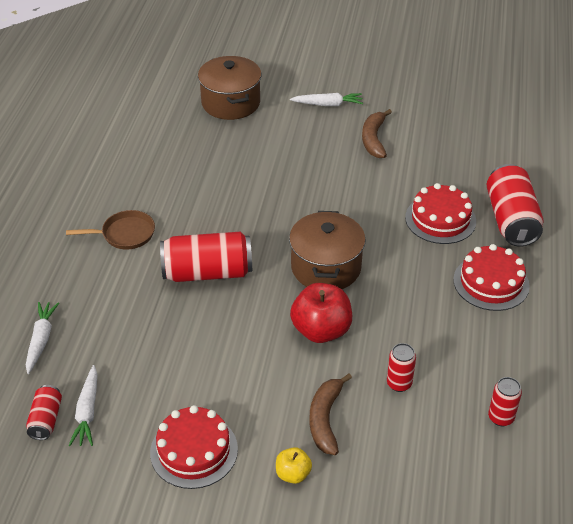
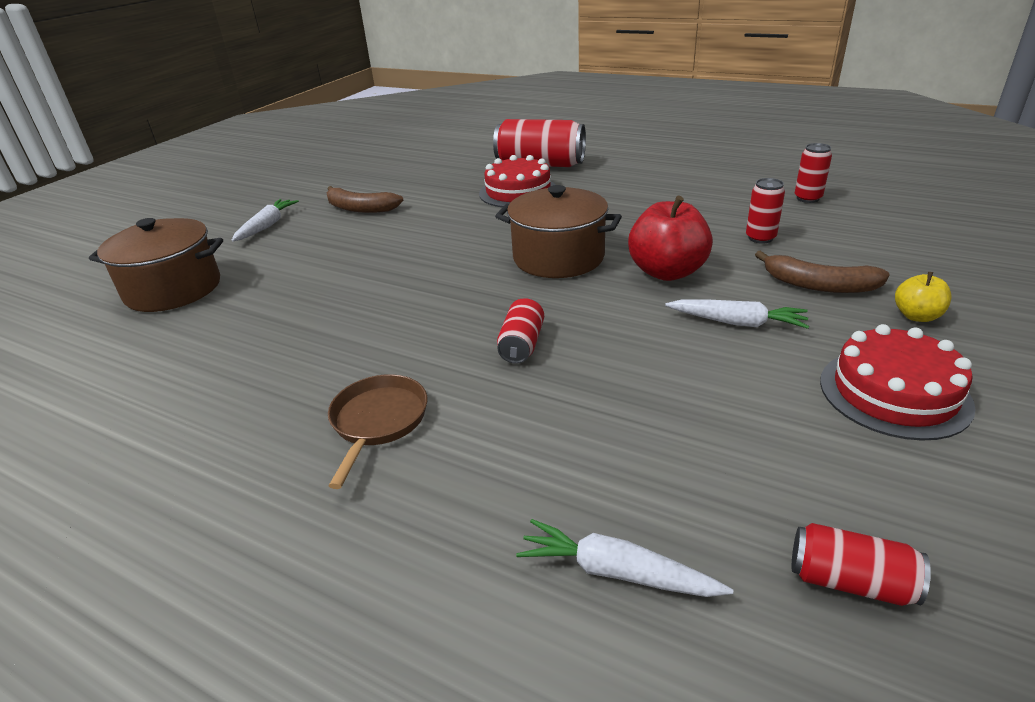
camera: 70 degrees left, 10 degrees down
white carrot [68,365,97,446] -> white carrot moved to [665,299,809,329]
red can [160,232,252,282] -> red can [497,298,544,364], size x0.52
red cake [453,244,530,311] -> none

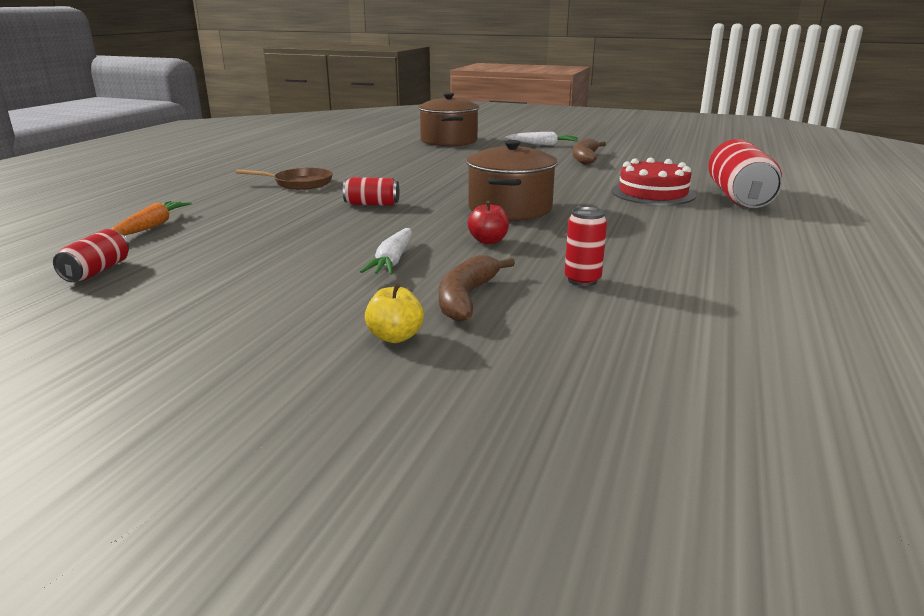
camera: 80 degrees right, 10 degrees down
white carrot [516,519,733,597] -> orange carrot [111,201,192,235]
red apple [628,196,713,281] -> red apple [467,201,509,244], size x0.52
red can [795,143,832,203] -> none
red cake [820,324,976,441] -> none

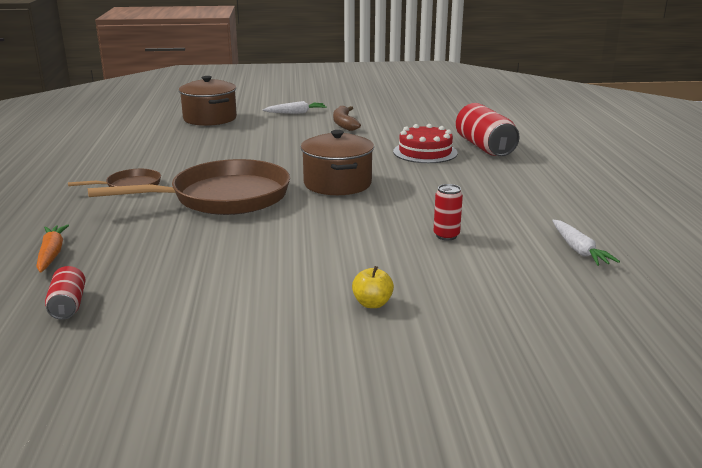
camera: 25 degrees left, 0 degrees up
red can [343,177,399,206] -> brown pan [88,159,290,215]
white carrot [360,228,412,275] -> white carrot moved to [552,220,620,266]
brown banana [439,255,515,322] -> none
red apple [467,201,509,244] -> none

